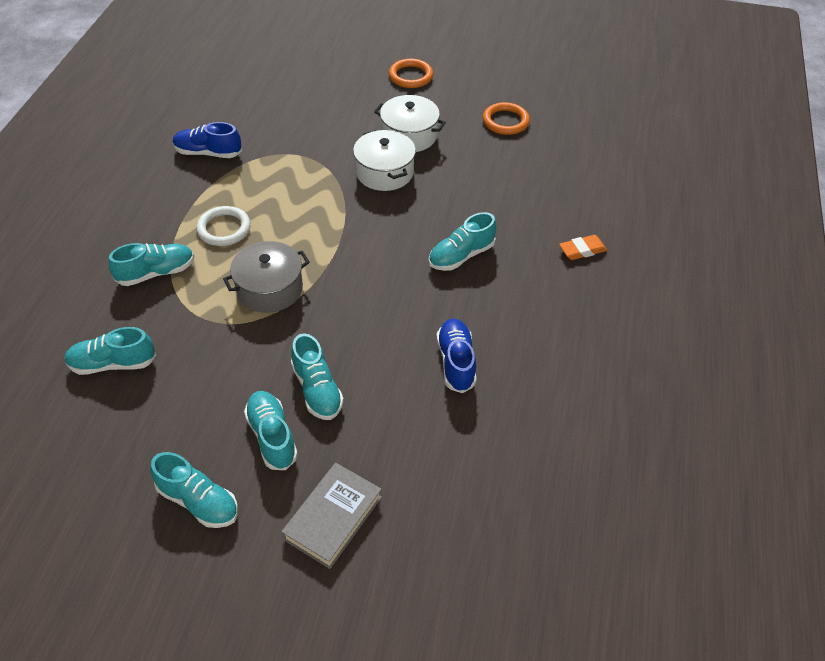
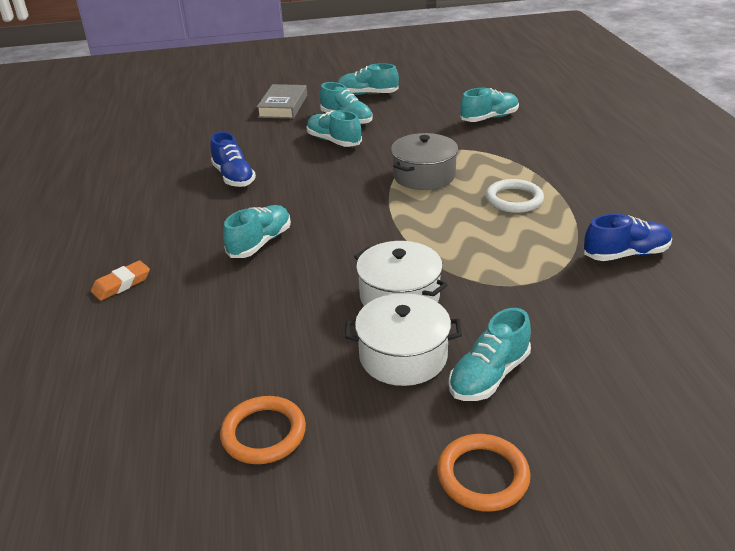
camera: 160 degrees right, 15 degrees down
turquoise shoe [108,243,194,286] -> turquoise shoe moved to [449,308,531,401]

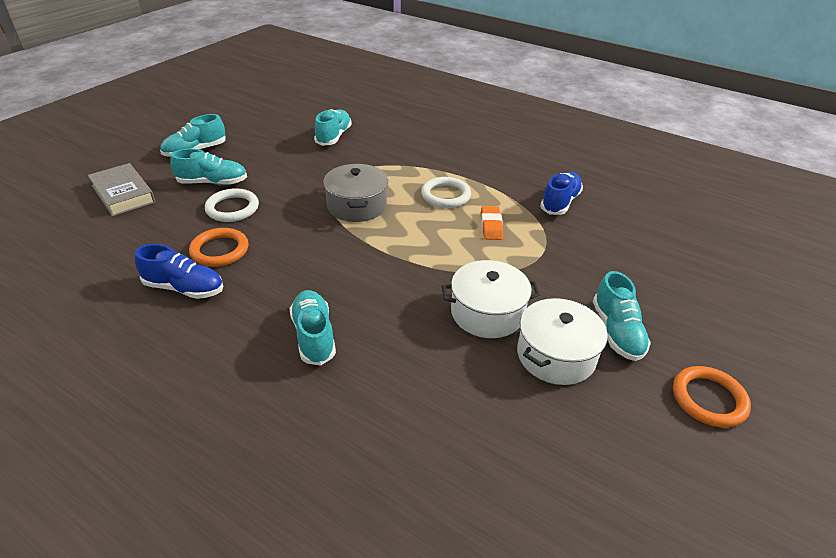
camera: 50 degrees left, 5 degrees up
orange eraser [91,260,150,301] -> orange eraser moved to [481,206,503,240]
orange ring [220,396,306,464] -> orange ring moved to [189,228,248,267]
turquoise shoe [307,110,362,147] -> white ring [205,188,259,222]

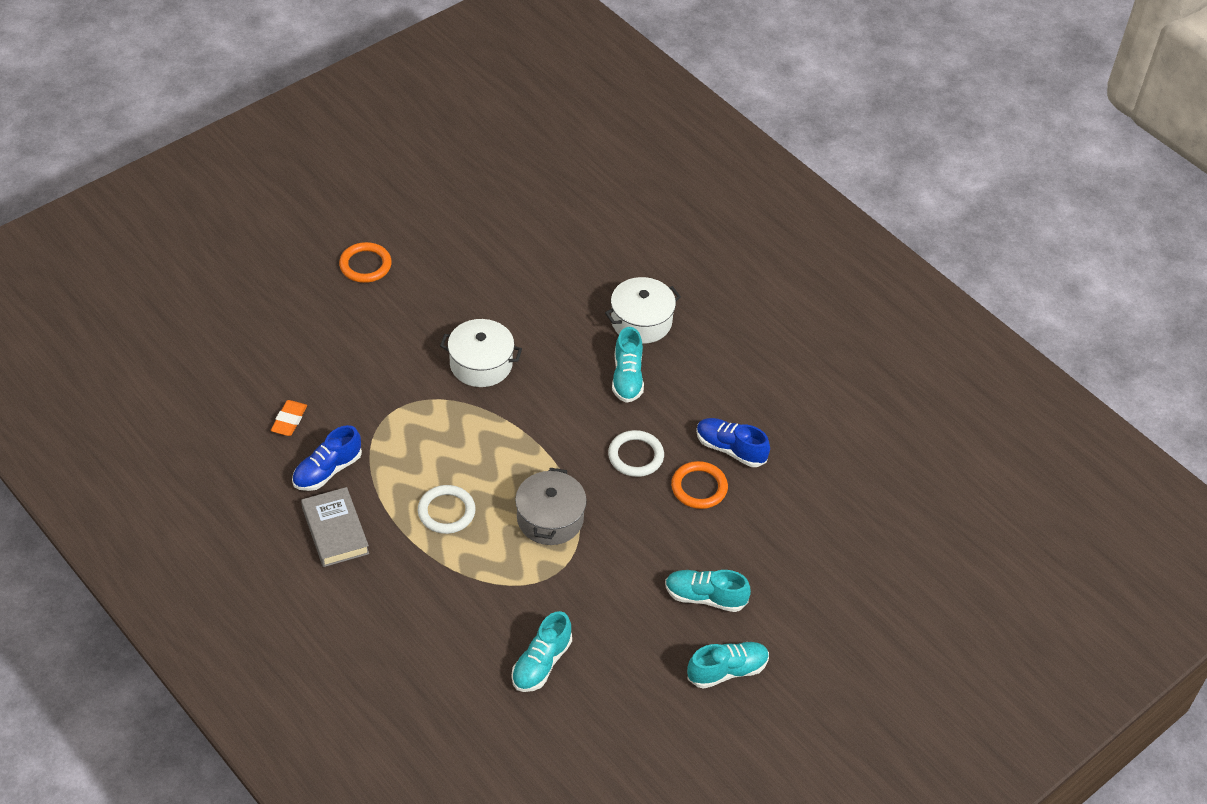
camera: 165 degrees left, 10 degrees up
grey book [88,163,156,217] -> grey book moved to [301,487,369,567]
white ring [205,188,259,222] -> white ring moved to [608,430,664,477]
orange eraser [481,206,503,240] -> orange eraser moved to [271,400,307,436]
white pot [517,298,608,385] -> white pot moved to [605,277,681,344]
turquoise shoe [593,271,651,361] -> none

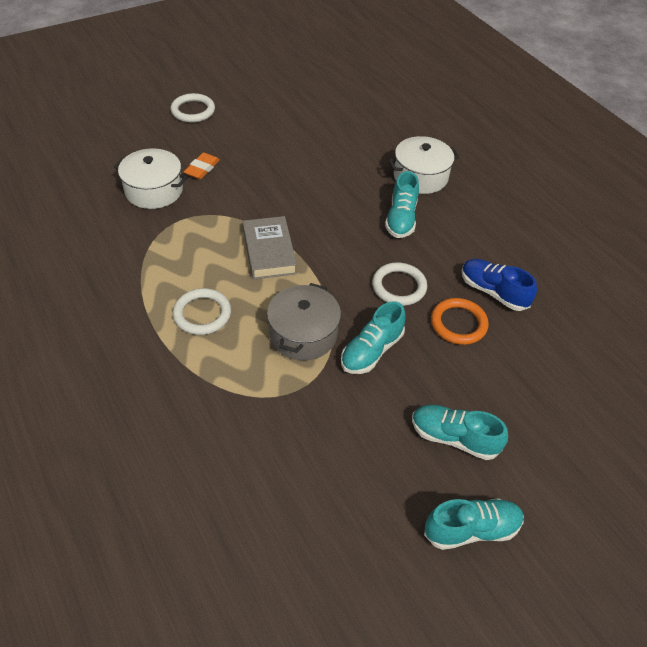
camera: 10 degrees right, 0 degrees up
orange eraser [271,400,307,436] -> orange eraser moved to [184,153,220,179]
blue shoe [292,425,362,491] -> none
grey book [301,487,369,567] -> grey book moved to [243,216,297,279]
orange ring [339,242,392,283] -> white ring [170,93,215,123]
white pot [440,319,522,387] -> white pot moved to [114,148,187,209]
turquoise shoe [512,611,572,692] -> turquoise shoe moved to [341,301,406,374]

